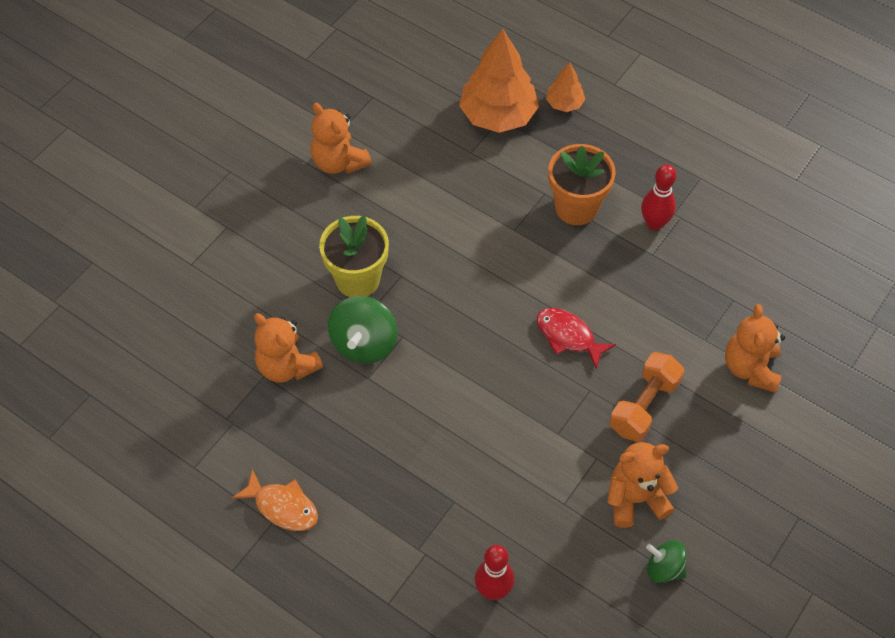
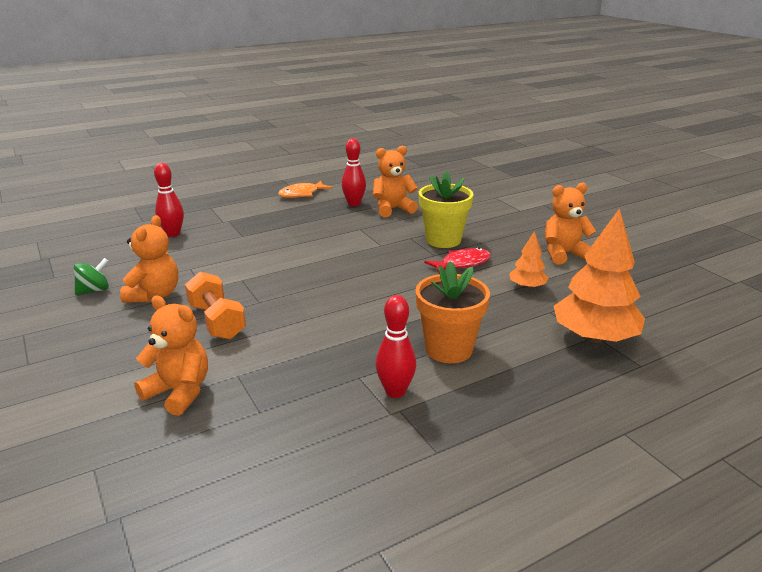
camera: 115 degrees right, 30 degrees down
green spinning top [328,296,397,363] -> none
red fish [537,308,616,369] -> red fish moved to [424,247,491,274]
orange tree [546,62,585,112] -> orange tree moved to [509,231,548,289]
none -> red bowling pin [342,139,366,206]

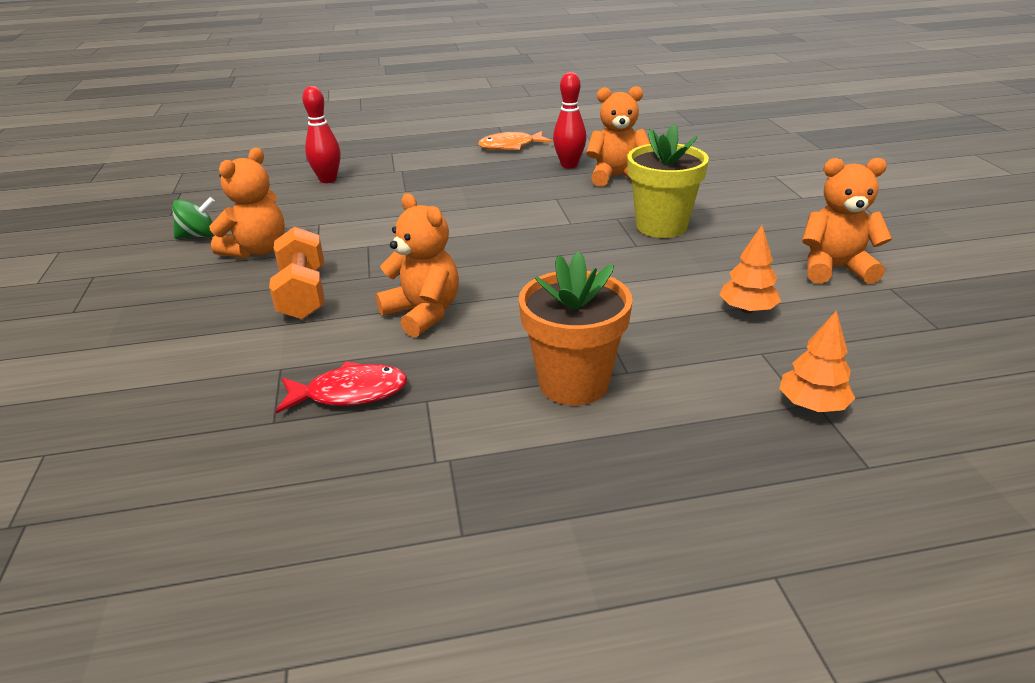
camera: 20 degrees right, 5 degrees up
orange teddy bear [134,296,208,416] -> orange teddy bear moved to [376,193,459,337]
red bowling pin [376,295,416,398] -> none
red fish [424,247,491,274] -> red fish moved to [276,361,407,414]
orange tree [554,208,645,343] -> orange tree [779,310,855,412], size x0.50

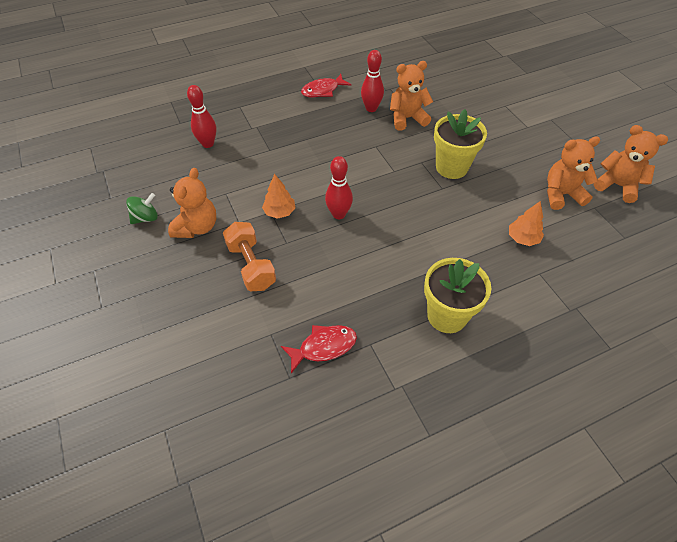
camera: 15 degrees left, 20 degrees up
orange teddy bear [376,193,459,337] -> orange teddy bear moved to [594,125,668,203]
orange fish [478,131,552,150] -> red fish [301,74,352,97]
orange flower pot [519,251,632,405] -> yellow flower pot [424,258,491,333]
orange tree [779,310,855,412] -> orange tree moved to [262,174,295,219]
none -> red bowling pin [325,156,353,219]

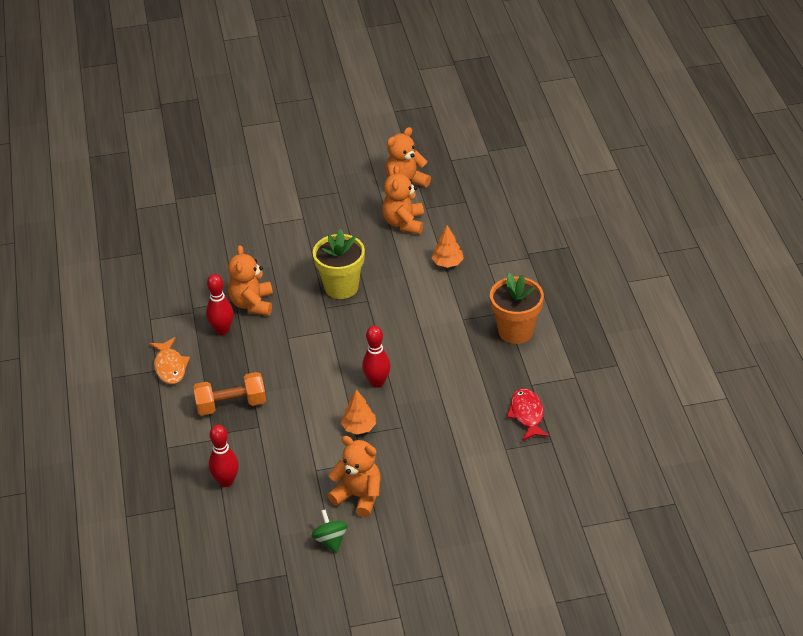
camera: 75 degrees left, 10 degrees down
orange dumbbell [223,222,276,291] -> orange dumbbell moved to [193,372,266,415]
red fish [301,74,352,97] -> orange fish [149,337,190,384]
yellow flower pot [424,258,491,333] -> orange flower pot [490,273,544,344]

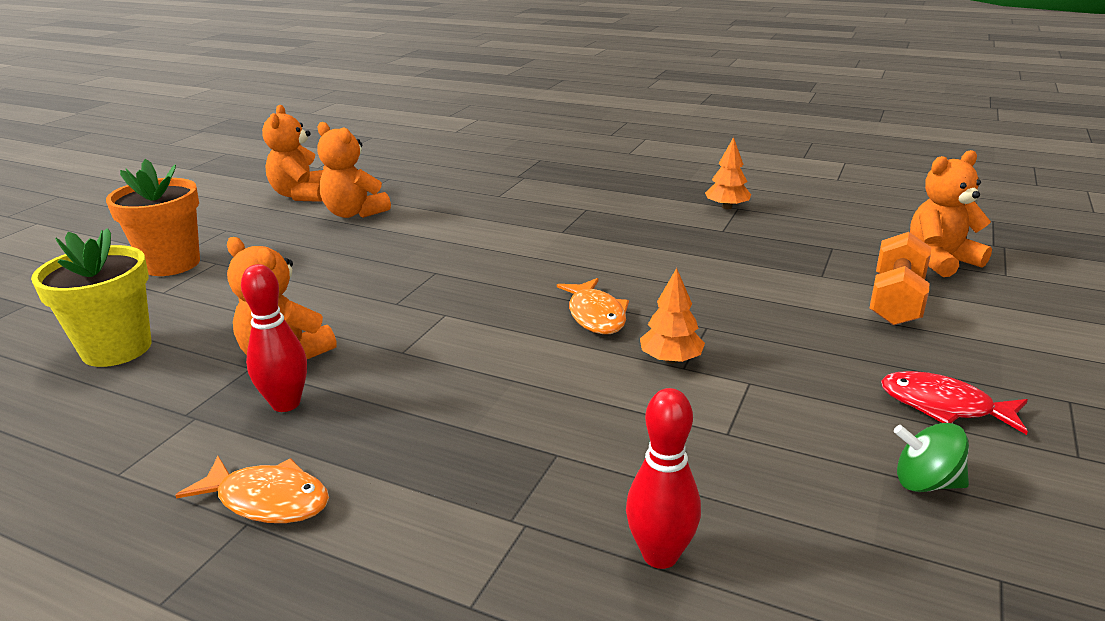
camera: 55 degrees left, 15 degrees down
orange dumbbell [193,372,266,415] -> orange dumbbell moved to [869,232,931,325]
yellow flower pot [313,229,365,299] -> yellow flower pot moved to [31,228,151,367]
orange teddy bear [327,436,381,518] -> orange teddy bear moved to [910,150,992,277]
red bowling pin [362,326,391,388] -> orange fish [557,278,629,334]
orange tree [432,225,464,267] -> orange tree moved to [705,137,751,209]
orange flower pot [490,273,544,344] -> orange flower pot moved to [106,159,200,276]
red fish [506,388,550,441] -> red fish moved to [881,371,1028,435]

